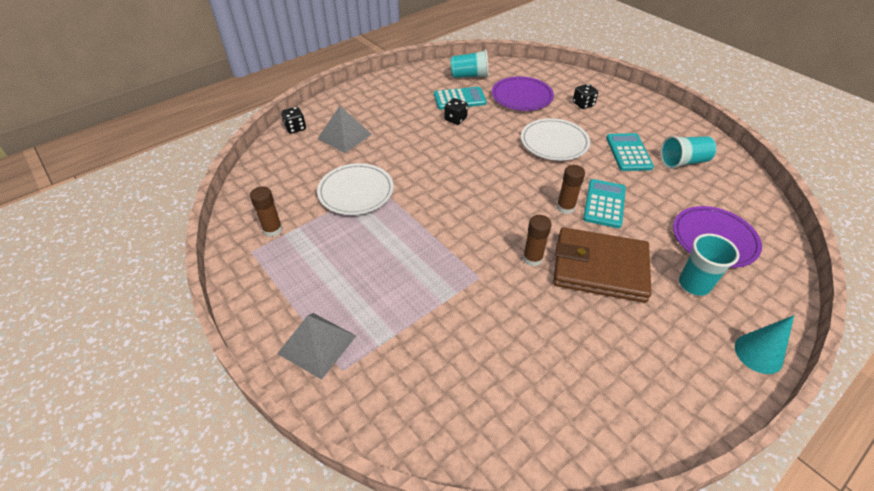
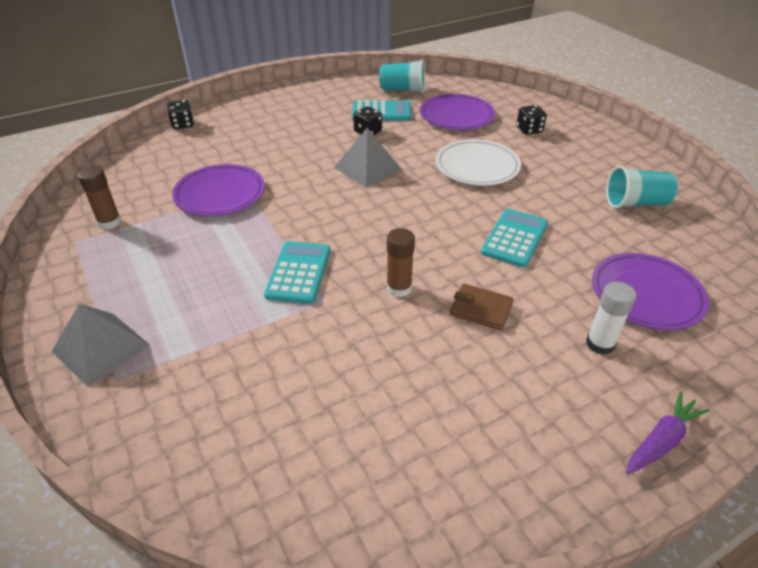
camera: 10 degrees right, 5 degrees down
grey pyramid [317,106,372,153] -> grey pyramid moved to [334,128,402,187]
white plate [317,163,394,215] -> purple plate [172,164,265,216]
brown wallet [553,227,651,303] -> brown wallet [450,283,514,331], size x0.47
brown glue stick [557,165,585,214] -> none
turquoise calculator [606,133,654,171] -> turquoise calculator moved to [264,241,330,304]
turquoise cup [679,234,740,296] -> white glue stick [586,282,636,355]
turquoise cone [735,315,794,374] -> purple carrot [626,391,710,474]

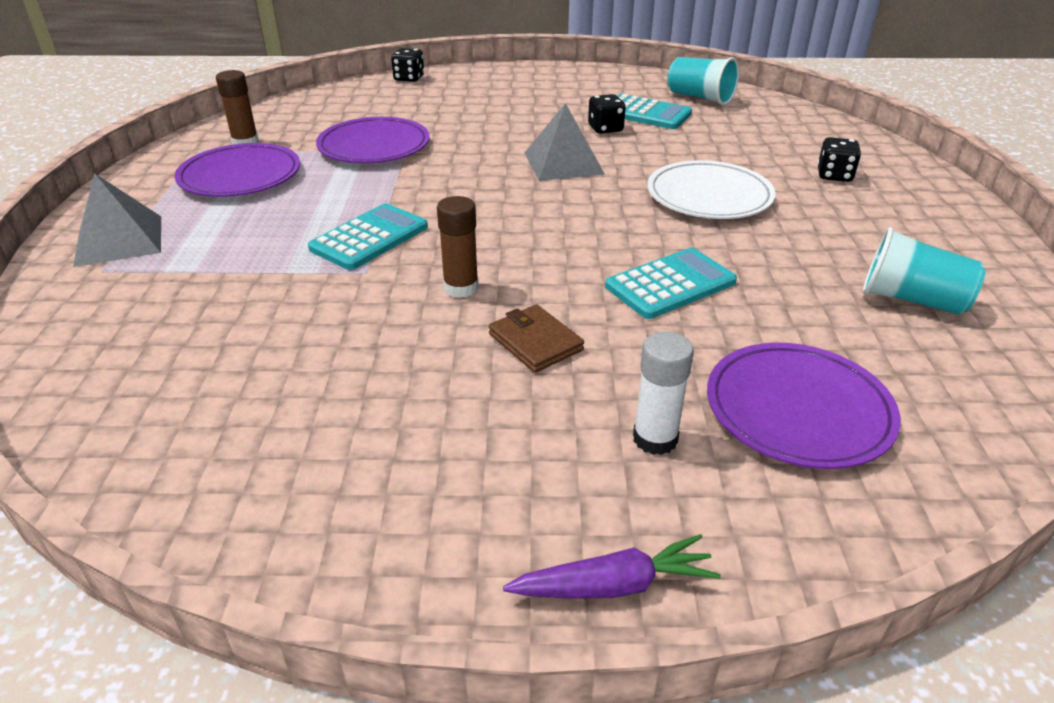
camera: 30 degrees right, 5 degrees down
purple plate [420,94,495,130] -> purple plate moved to [175,143,300,197]

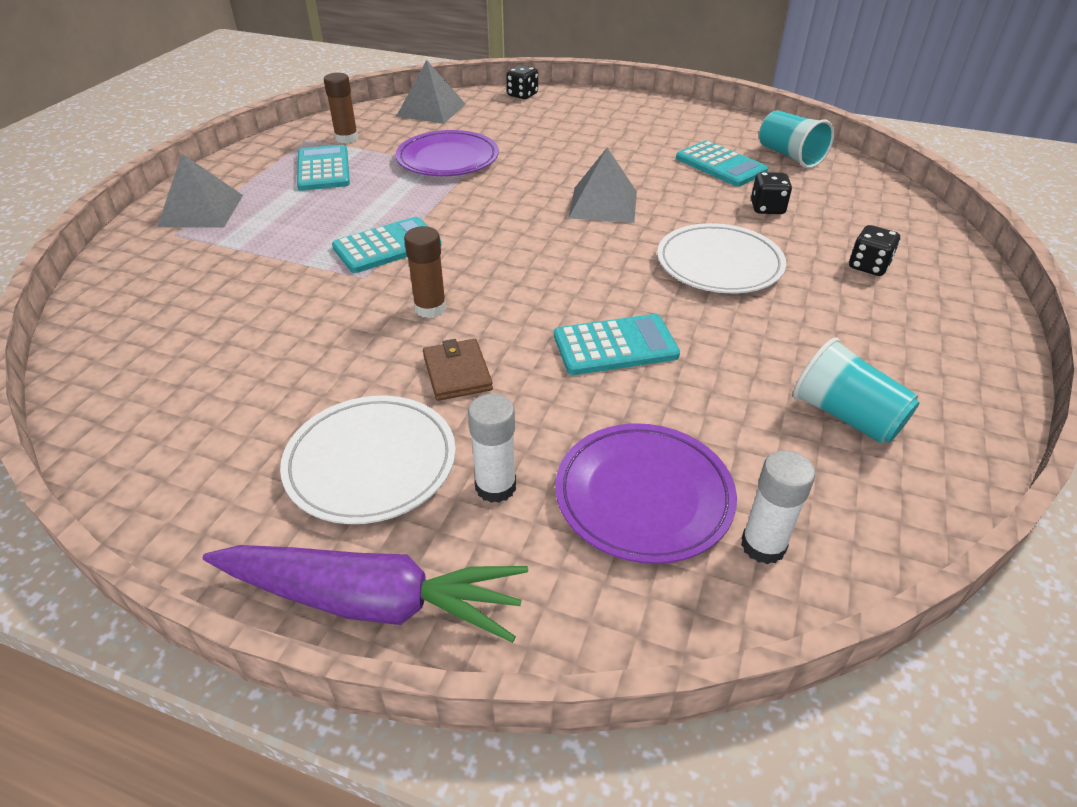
camera: 20 degrees right, 5 degrees up
purple plate [175,143,300,197] -> turquoise calculator [297,145,350,191]
purple carrot [503,534,721,598] -> purple carrot [203,545,528,643], size x1.76
black dice [588,94,626,134] -> black dice moved to [751,172,792,214]
none -> white plate [280,396,456,524]
none -> grey pyramid [397,60,466,124]
none -> white glue stick [741,450,815,564]

